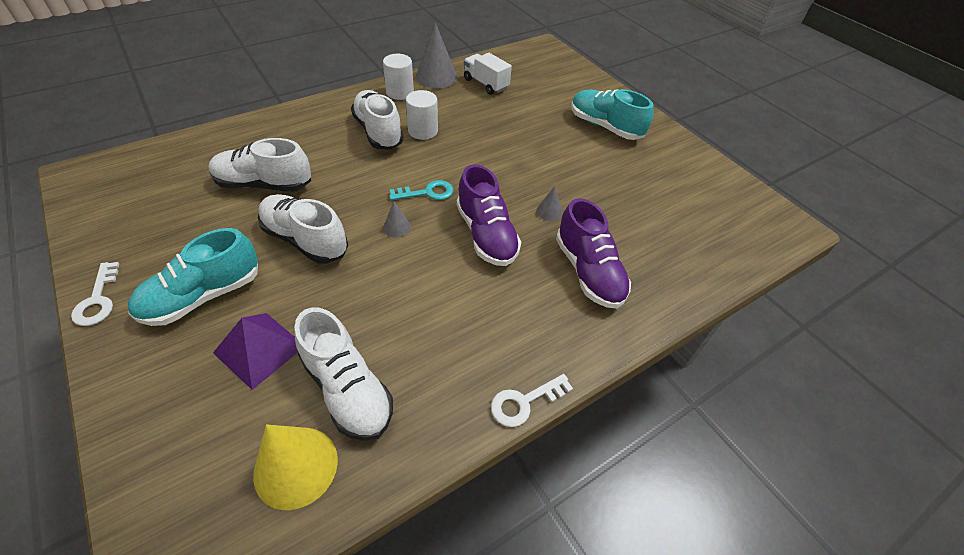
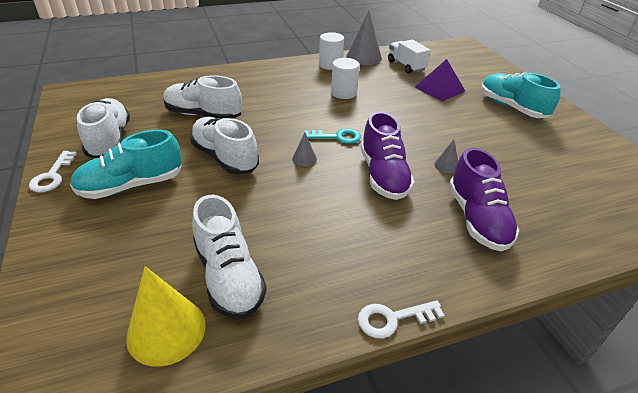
camera: 15 degrees right, 10 degrees down
purple pyramid [213,313,298,390] -> purple pyramid moved to [415,59,465,102]
white shoe [351,90,404,150] -> white shoe moved to [77,98,130,158]

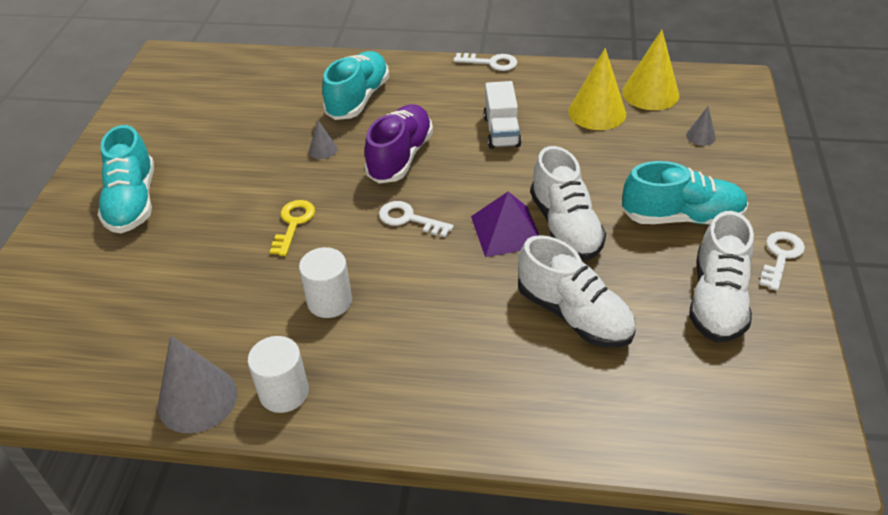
camera: 150 degrees left, 5 degrees up
white shoe [192,195,267,319] -> yellow cone [568,48,626,130]
grey cone [292,133,317,167] -> grey cone moved to [686,107,716,146]
turquoise key [305,129,361,144] -> white key [379,201,454,237]
white truck [388,40,431,74] -> white truck moved to [483,81,522,149]
purple pyramid [415,59,465,102] -> purple pyramid moved to [471,192,539,257]
purple shoe [449,147,519,251] -> turquoise shoe [322,51,389,120]
none -> yellow key [270,200,315,256]

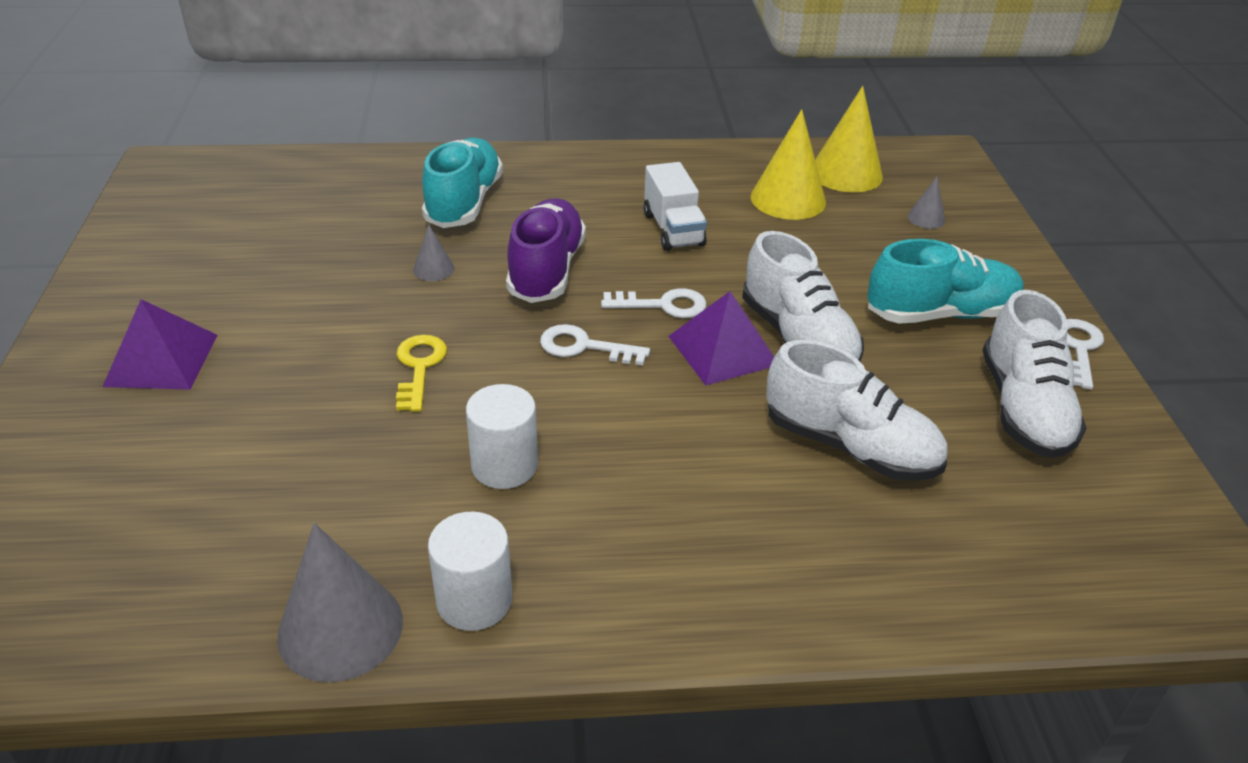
camera: 15 degrees left, 5 degrees down
turquoise shoe [98,125,154,233] -> purple pyramid [102,299,218,390]
white key [453,53,517,71] -> white key moved to [601,288,707,318]

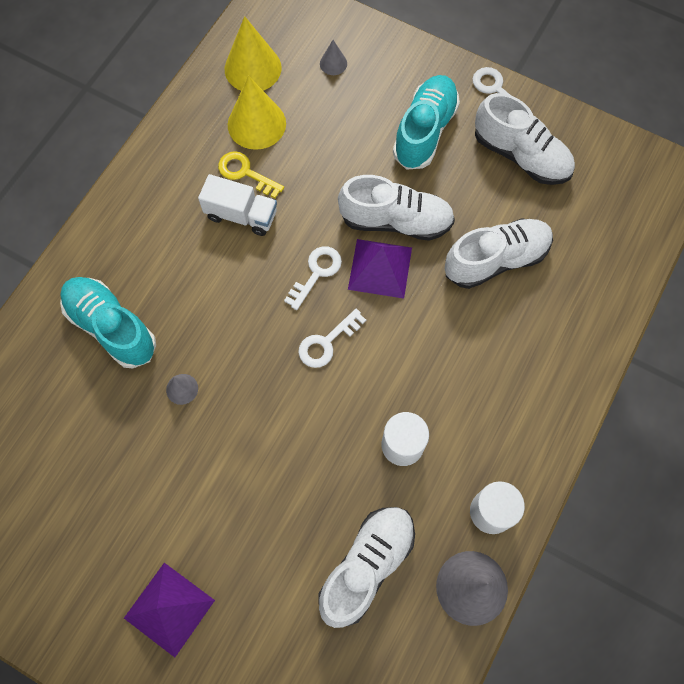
camera: 55 degrees left, 30 degrees up
yellow key [396,335,447,412] -> yellow key moved to [218,151,284,198]
purple shoe [506,198,586,303] -> none
none -> white shoe [318,507,415,628]

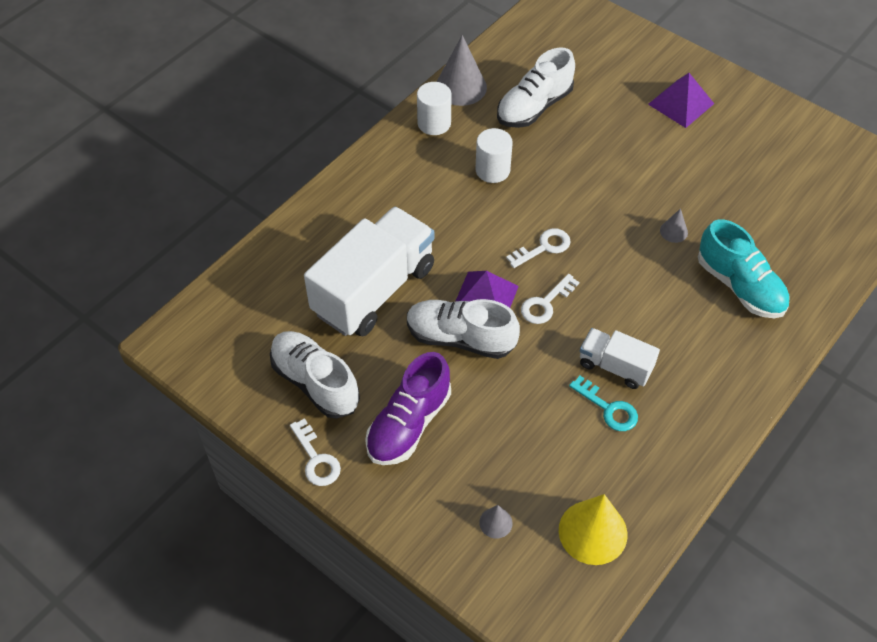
camera: 170 degrees left, 15 degrees down
yellow key [218,151,284,198] -> turquoise key [569,376,638,431]
yellow cone [228,76,286,150] -> none
turquoise shoe [393,75,460,170] -> purple shoe [365,352,451,465]
white shoe [445,218,553,289] -> white truck [304,207,435,336]

